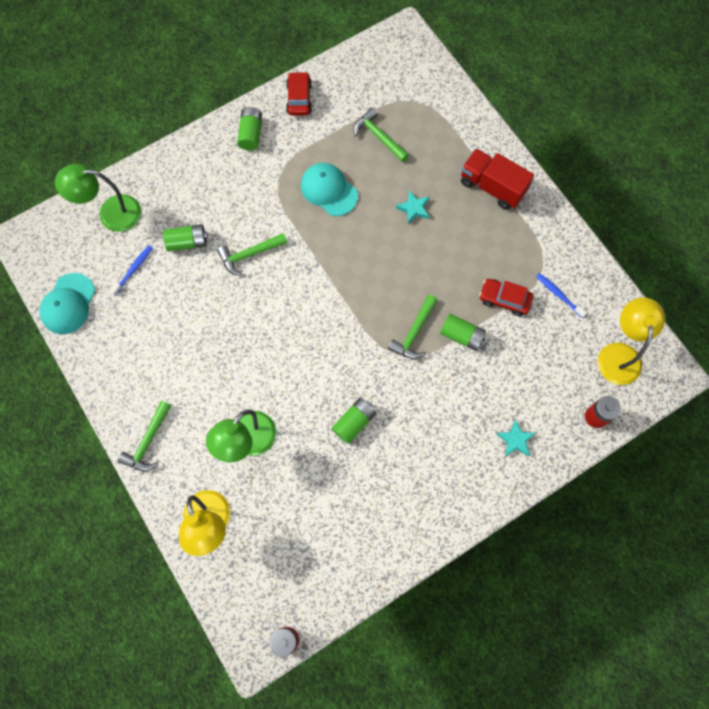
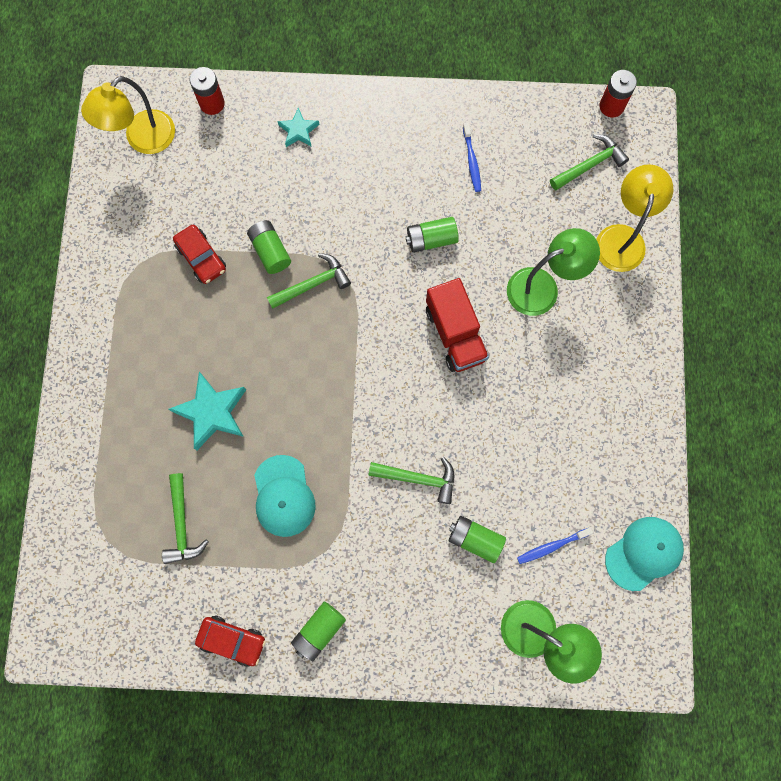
camera: 145 degrees left, 5 degrees up
green hammer [118,400,171,471] -> green hammer moved to [550,134,629,190]
red car [286,72,312,116] -> red car turned 105 degrees counterclockwise [195,616,266,667]
turquoise star [396,190,429,224] -> turquoise star [169,372,246,450], size x1.75
red truck [461,149,534,210] -> red truck moved to [426,278,489,372]
blue toothbrush [536,273,587,318] -> blue toothbrush moved to [463,122,481,192]

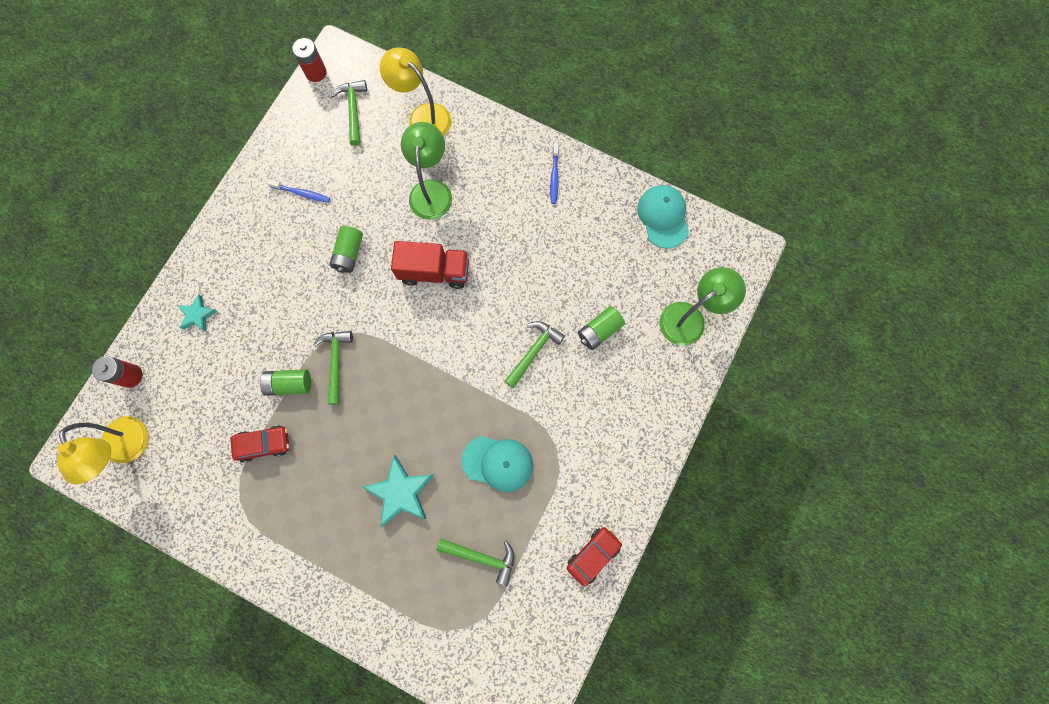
camera: 65 degrees left, 0 degrees up
green battery [291,601,346,661] -> none
blue toothbrush [517,528,593,564] -> blue toothbrush moved to [550,143,559,204]

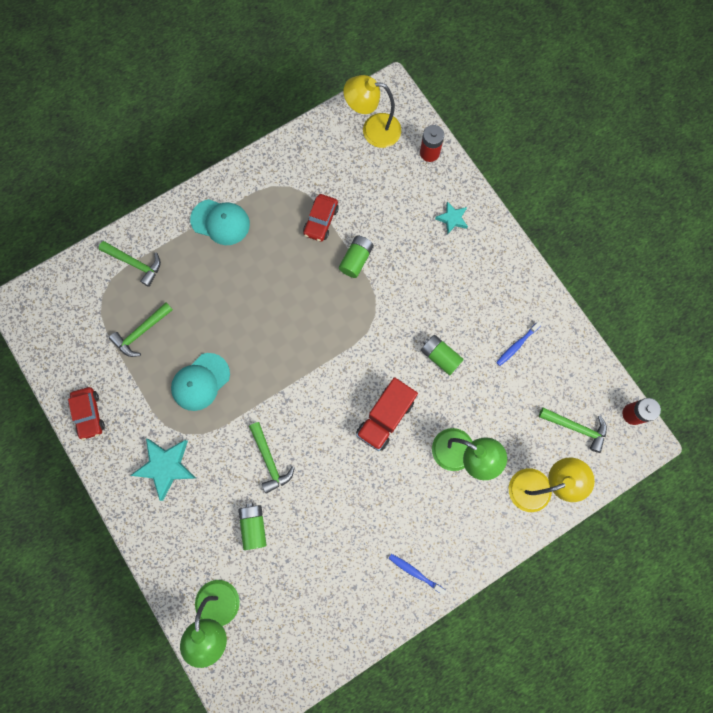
camera: 120 degrees right, 0 degrees up
green hammer [313,331,353,405] -> green hammer moved to [99,241,161,287]
turquoise star [363,455,434,527] -> turquoise star moved to [130,438,196,501]
turquoise cap [637,185,689,249] -> turquoise cap moved to [190,199,250,245]

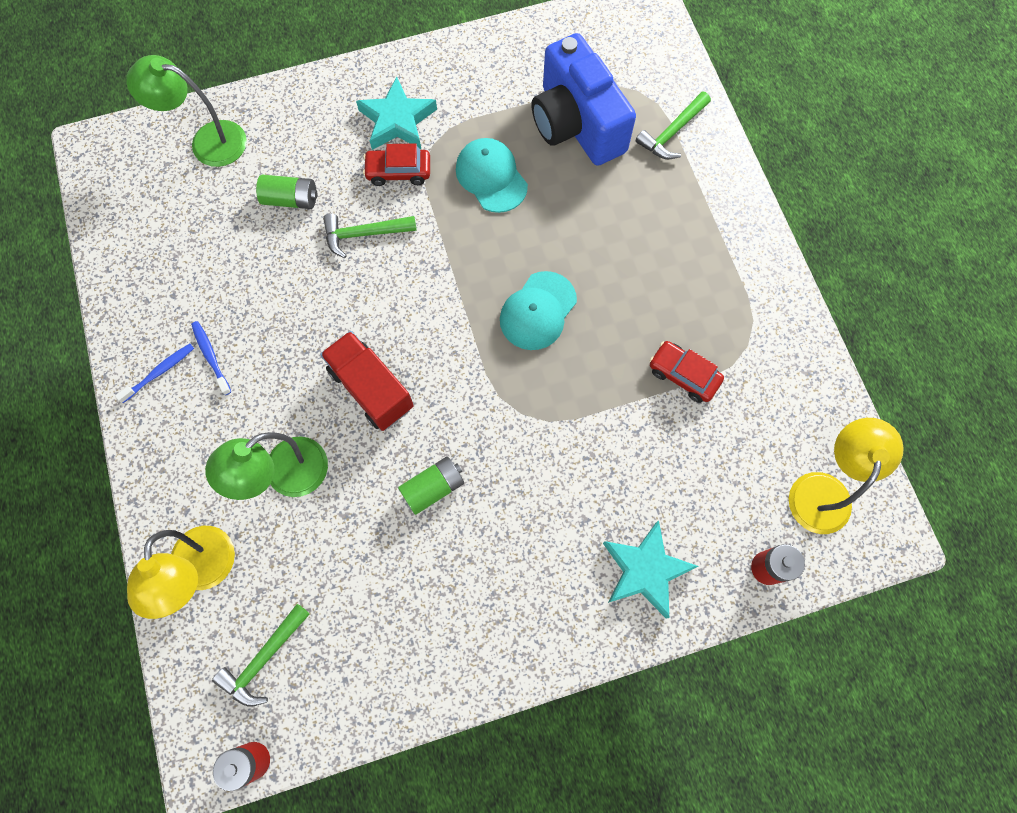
camera: 105 degrees right, 5 degrees down
red car [68,387,105,440] -> red car moved to [363,143,430,186]
green hammer [109,302,173,357] -> blue camera [531,33,636,166]
turquoise cap [190,199,250,245] -> turquoise cap moved to [500,271,577,350]
green battery [339,235,374,278] -> none
turquoise star [435,201,468,235] -> turquoise star [603,520,698,618], size x1.75
blue toothbrush [496,321,542,366] -> blue toothbrush moved to [191,321,231,395]

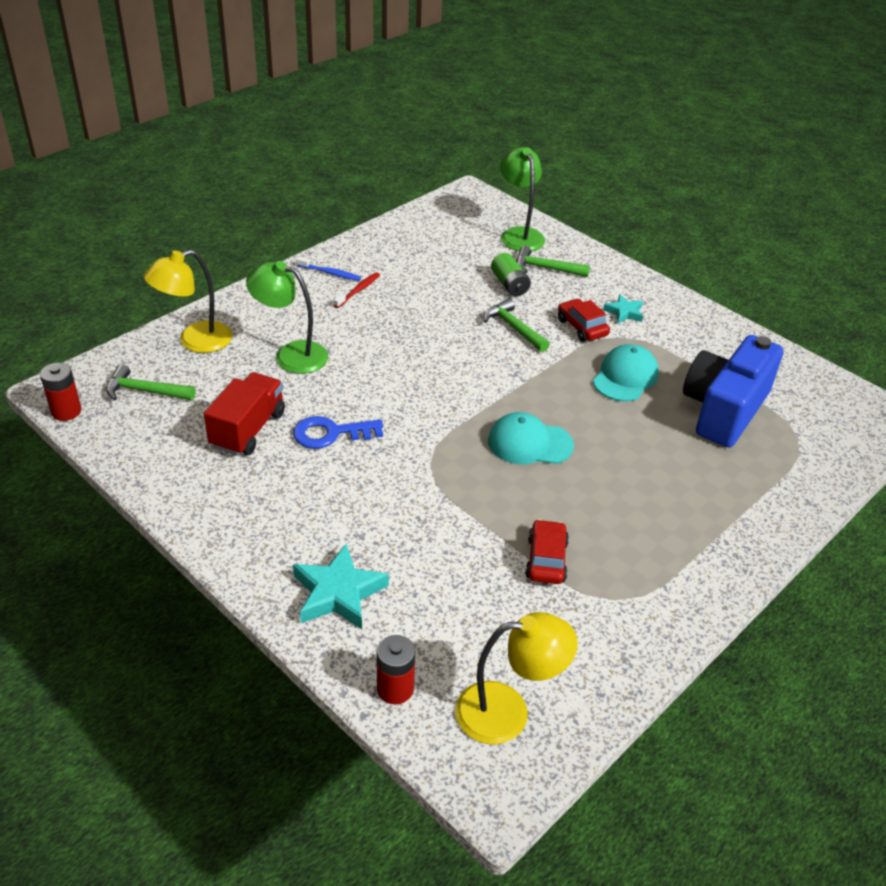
camera: 60 degrees right, 30 degrees down
blue toothbrush [191,321,231,395] -> red toothbrush [334,272,380,308]
red truck [320,331,414,431] -> red truck moved to [204,372,285,456]
turquoise star [356,76,437,150] -> turquoise star [603,294,643,324], size x0.57
green battery [398,456,464,515] -> blue key [293,416,383,449]
green hammer [636,92,711,159] -> green hammer moved to [516,246,590,277]

